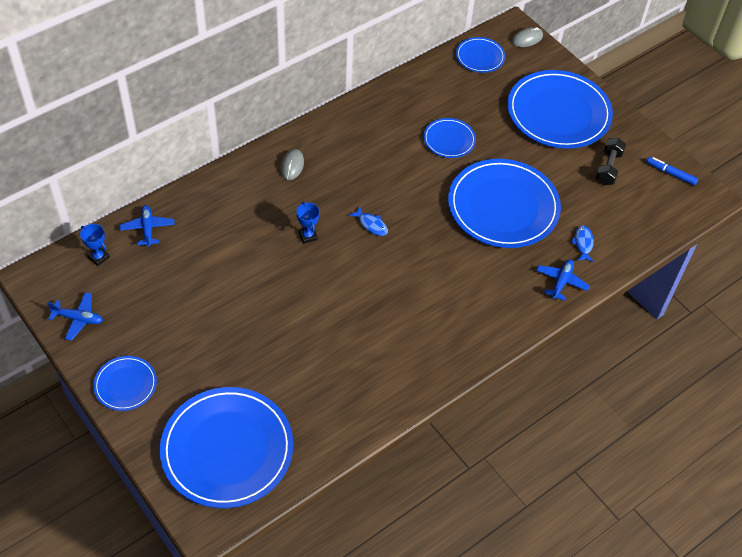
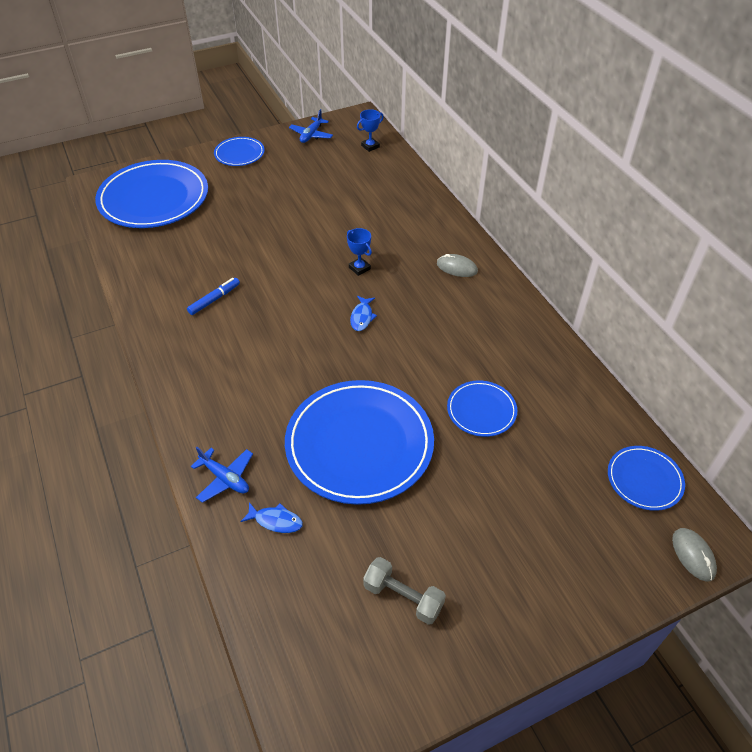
camera: 105 degrees right, 5 degrees down
blue plane [120,205,175,247] -> none
blue trophy [296,202,320,244] -> blue trophy turned 60 degrees clockwise [347,228,372,276]
blue fish [349,206,388,236] -> blue fish turned 45 degrees counterclockwise [350,296,377,331]
blue plate [507,70,613,149] -> none
black dumbbell [595,138,626,185] -> grey dumbbell [363,557,446,625]
blue marker [647,157,698,186] -> blue marker moved to [187,278,240,315]

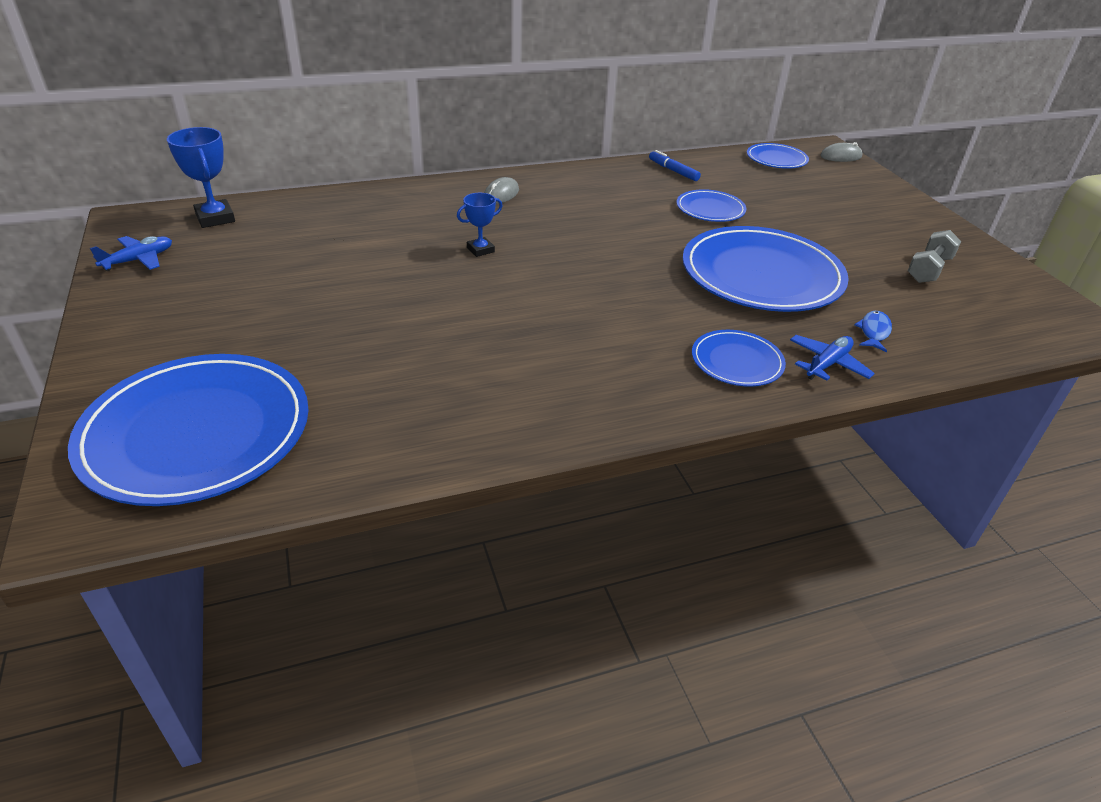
camera: 85 degrees left, 10 degrees down
blue marker [187,278,240,315] -> blue marker moved to [649,150,701,181]
blue plate [214,137,265,166] -> blue plate moved to [692,330,786,387]
blue plane [289,109,333,143] -> blue plane turned 75 degrees counterclockwise [90,236,172,271]
blue fish [350,296,377,331] -> none
blue trophy [357,109,384,152] -> blue trophy [167,127,235,228], size x1.59

